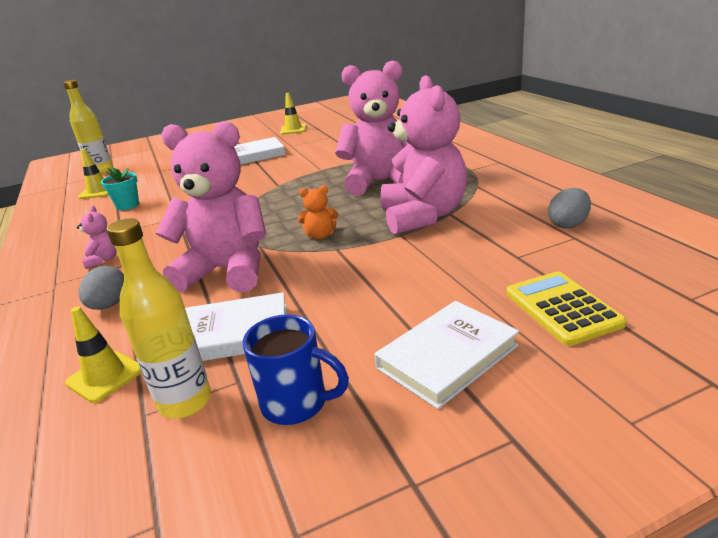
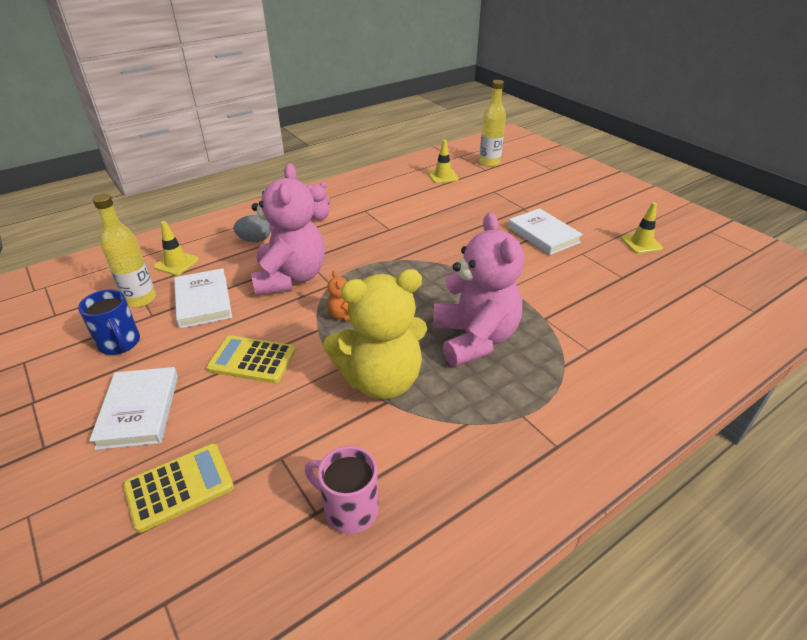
camera: 75 degrees right, 10 degrees up
turquoise flower pot [101,168,139,210] -> none
blue mug [243,314,349,425] -> blue mug turned 45 degrees counterclockwise [78,289,140,355]
white book [375,301,519,409] -> white book turned 45 degrees clockwise [89,367,178,450]
pink teddy bear [381,75,467,235] -> yellow teddy bear [323,269,427,399]
grey egg [548,188,591,229] -> pink mug [305,446,379,534]
none -> yellow calculator [206,335,295,383]

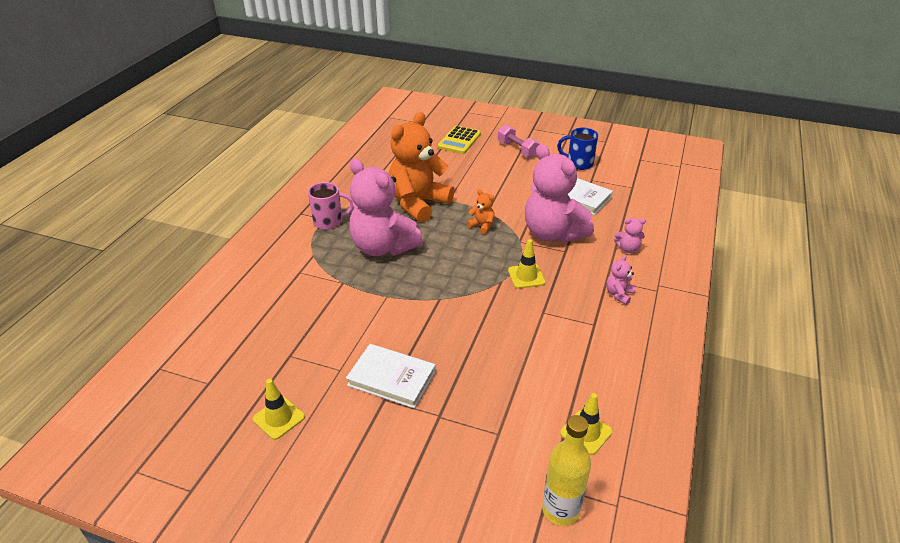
camera: 145 degrees right, 0 degrees up
white book [89,367,178,450] -> pink dumbbell [498,125,540,158]
yellow bottle [93,194,156,307] -> none
yellow traffic cone [153,221,199,276] -> yellow traffic cone moved to [508,239,545,289]
yellow calculator [206,335,295,383] -> none
grey egg [233,215,270,242] -> pink teddy bear [614,218,646,253]
pink mug [305,446,379,534] -> pink mug moved to [308,182,354,230]
yellow teddy bear [323,269,427,399] -> orange teddy bear [389,112,454,223]

